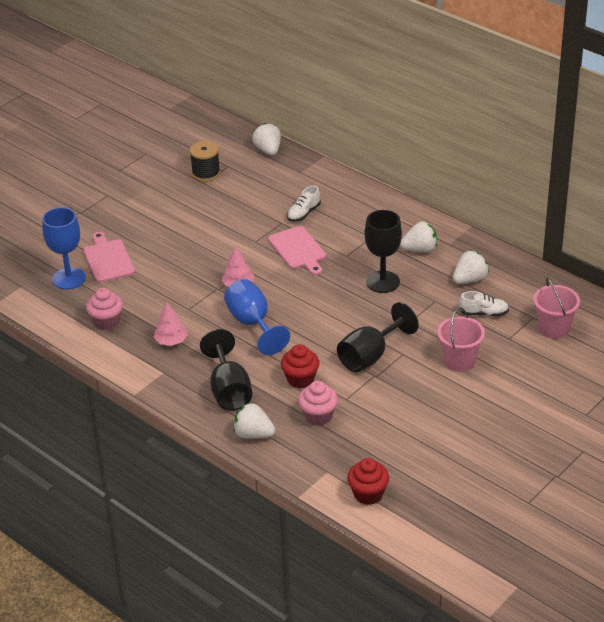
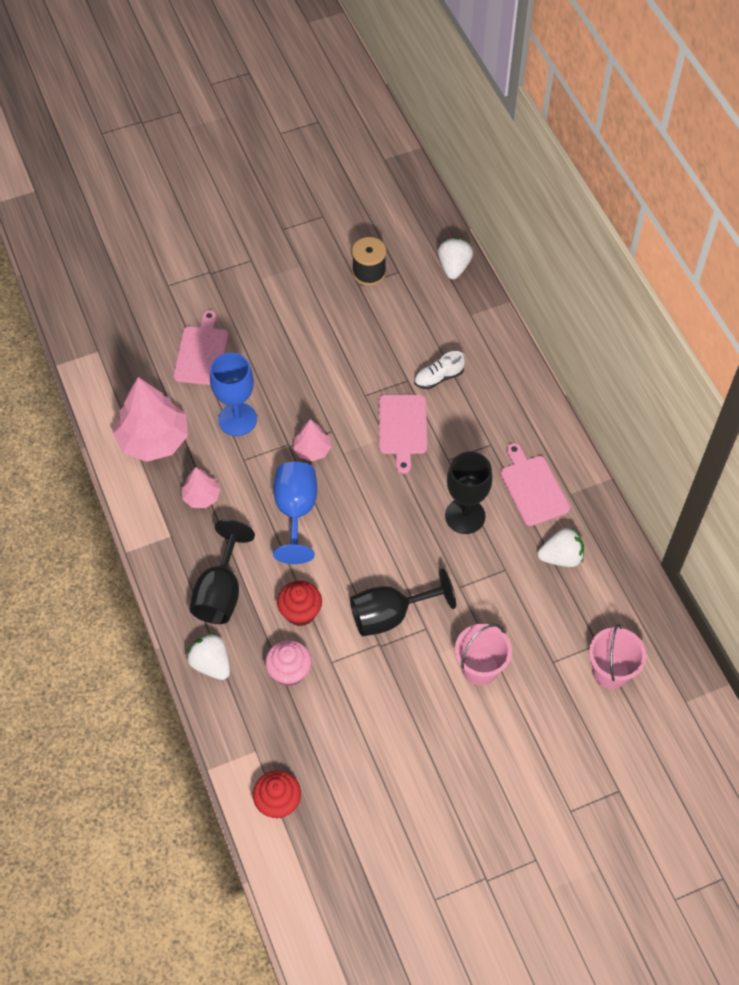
camera: 25 degrees right, 20 degrees up
blue goblet [42,207,86,289] -> blue goblet moved to [210,353,257,436]
pink cupcake [86,288,123,330] -> pink tree [113,377,188,462]
white strawberry [400,221,437,253] -> pink cutting board [500,443,570,526]
white shoe [459,291,509,316] -> none

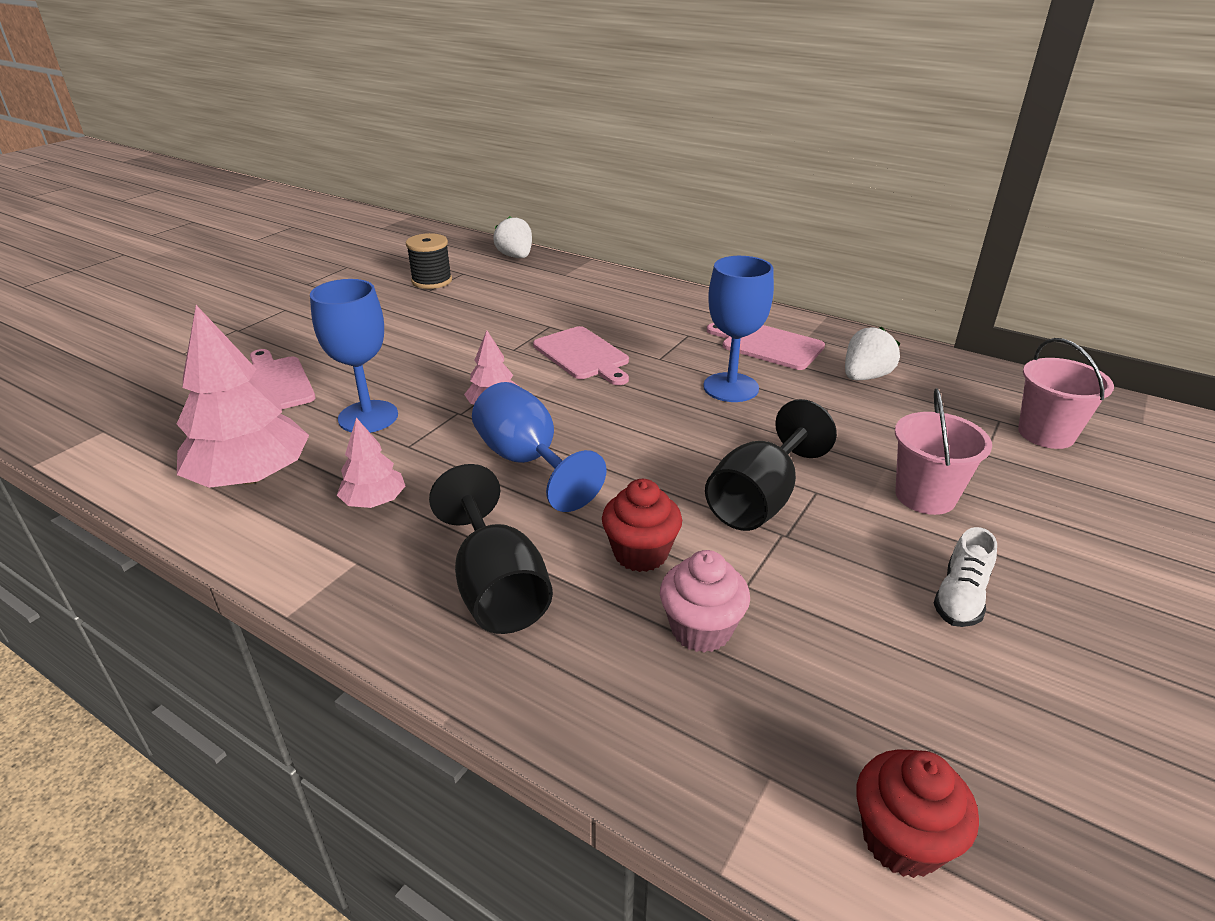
camera: 35 degrees left, 25 degrees down
white strawberry [187,633,230,680] -> none
white shoe [414,351,465,389] -> white shoe moved to [934,527,997,627]
black goblet [445,451,493,534] -> blue goblet [703,256,774,402]

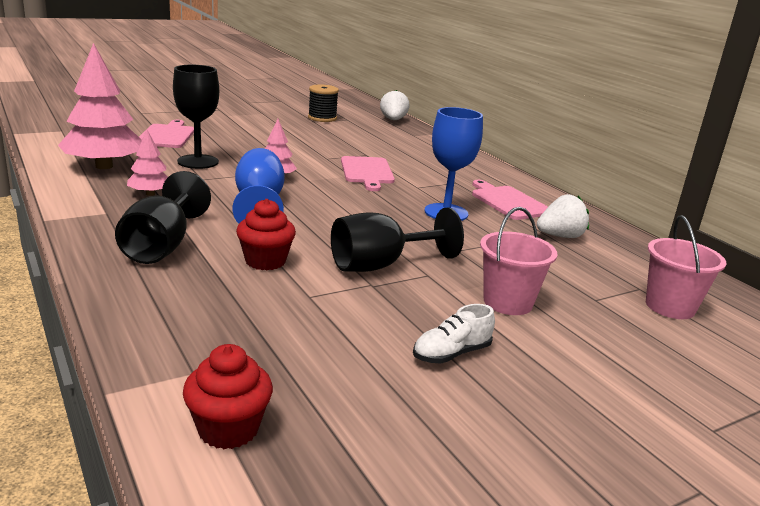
camera: 25 degrees right, 10 degrees down
blue goblet [310,279,398,433] -> black goblet [173,65,219,169]
pink cupcake [660,550,750,653] -> none

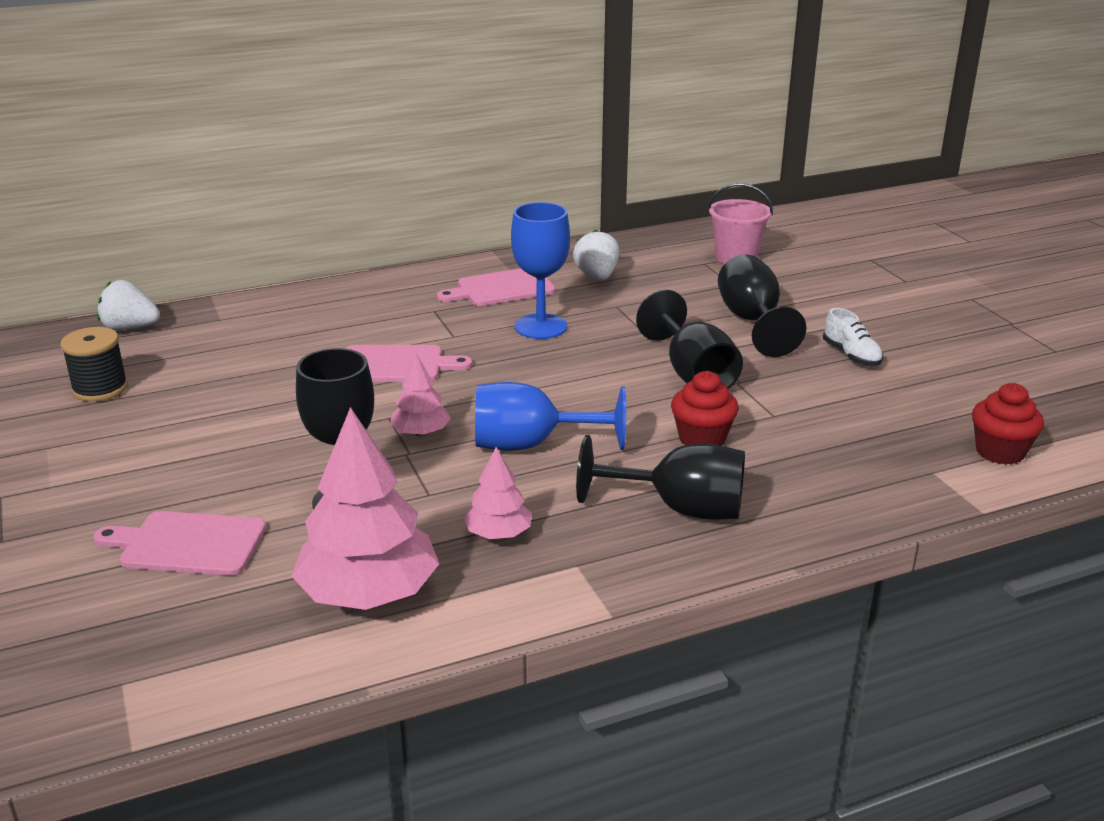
camera: 80 degrees left, 5 degrees up
pink bucket [480,207,557,315] -> black goblet [718,255,806,357]

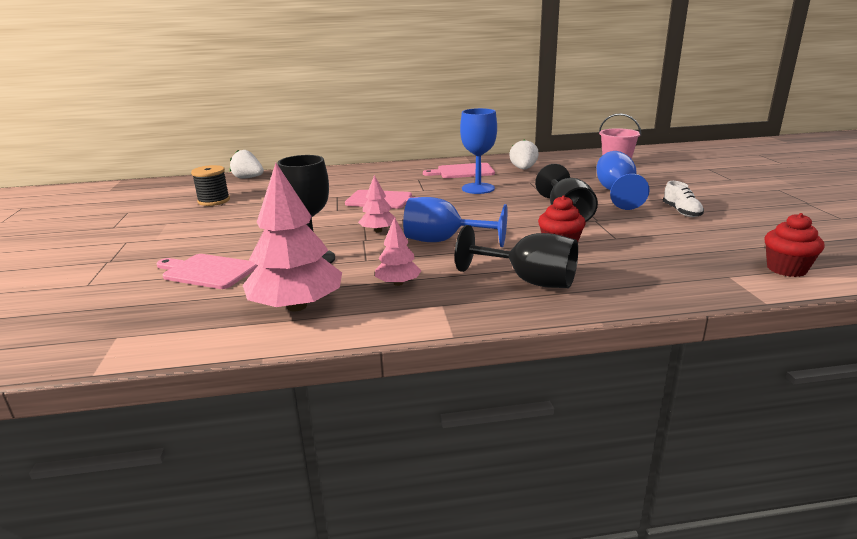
camera: 15 degrees right, 5 degrees down
black goblet [718,255,806,357] -> blue goblet [596,151,650,210]

